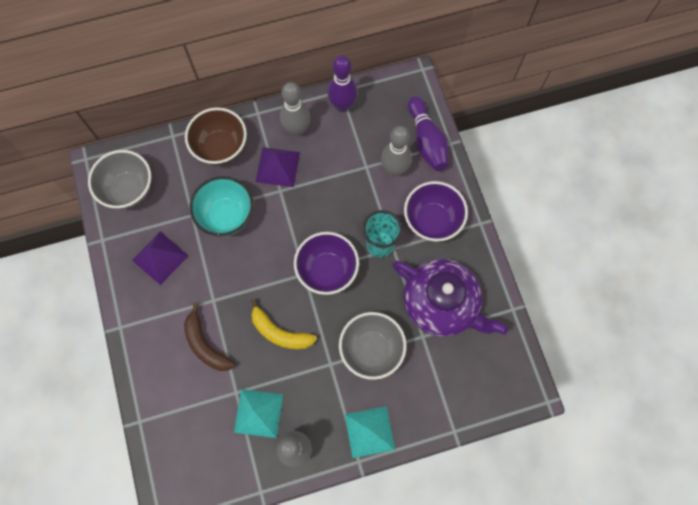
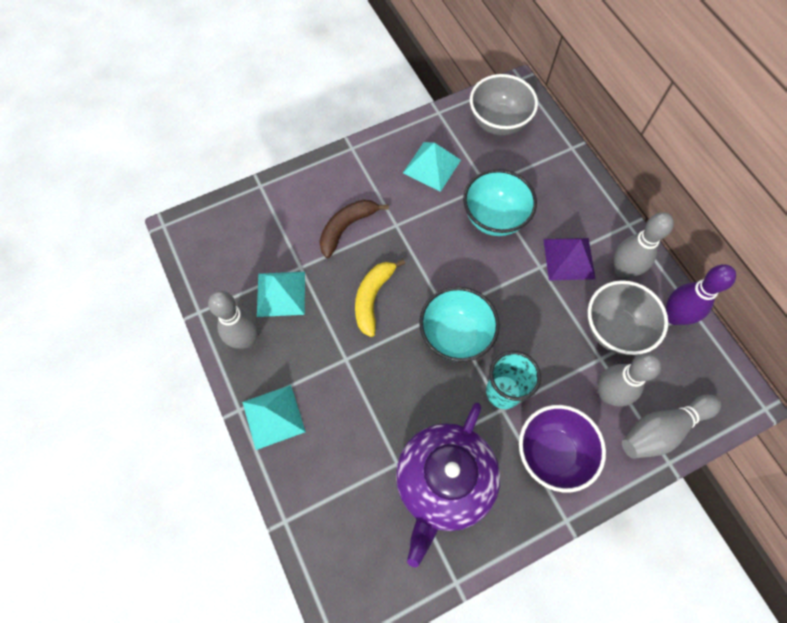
camera: 80 degrees right, 5 degrees down
purple pyramid [132,231,189,285] -> turquoise pyramid [403,142,461,192]
brown bowl [185,107,247,165] -> none
purple bowl [294,232,359,295] -> turquoise bowl [419,287,500,362]
grey bowl [339,312,407,380] -> grey bowl moved to [588,280,668,355]
purple bowling pin [408,96,448,171] -> grey bowling pin [622,394,721,459]

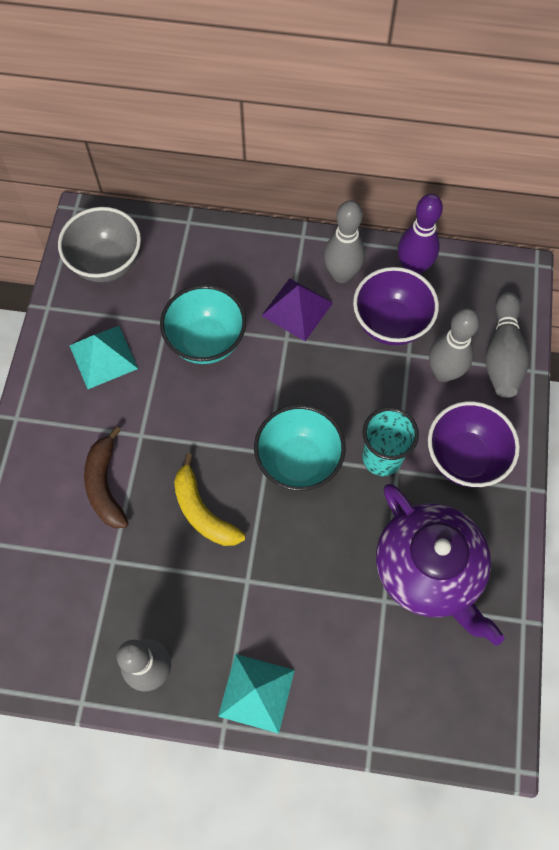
camera: 55 degrees left, 0 degrees up
turquoise pyramid [257,272,305,317] -> none
grey bowl [588,280,668,355] -> purple bowl [353,267,439,345]

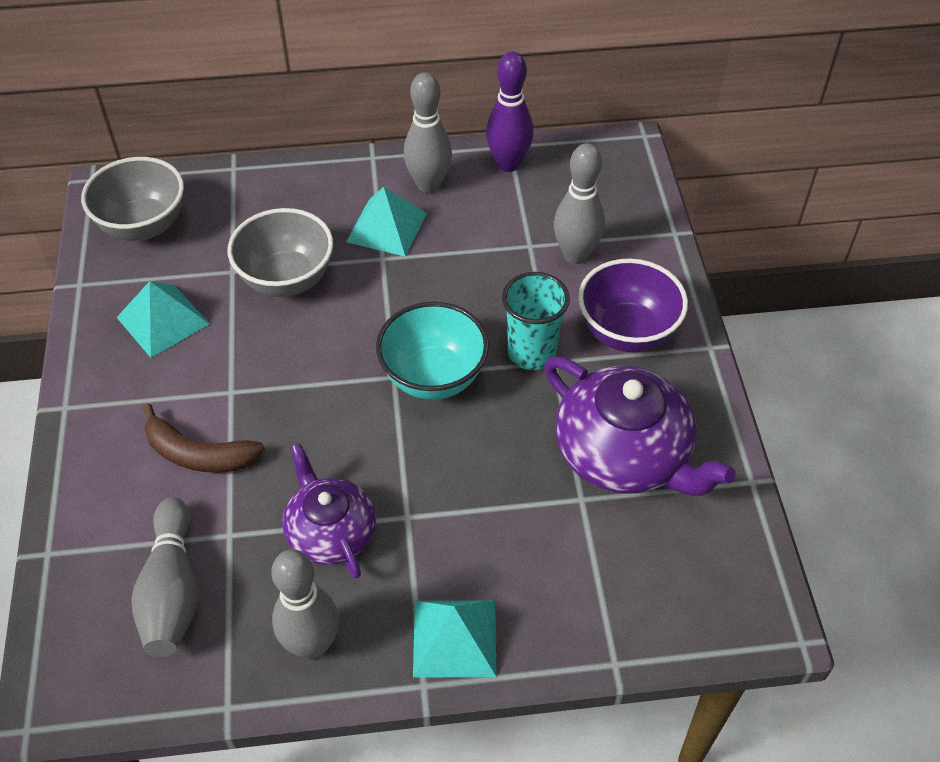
camera: 15 degrees left, 15 degrees down
brown banana [84,426,129,528] -> brown banana turned 45 degrees counterclockwise [143,404,265,473]
turquoise bowl [160,285,246,364] -> grey bowl [228,208,333,297]
yellow banana [174,453,245,546] -> none
purple pyramid [261,278,333,341] -> turquoise pyramid [346,187,427,257]
purple bowl [353,267,439,345] -> none
grey bowling pin [485,292,529,398] -> grey bowling pin moved to [131,497,197,657]
none -> purple teapot [282,443,376,579]

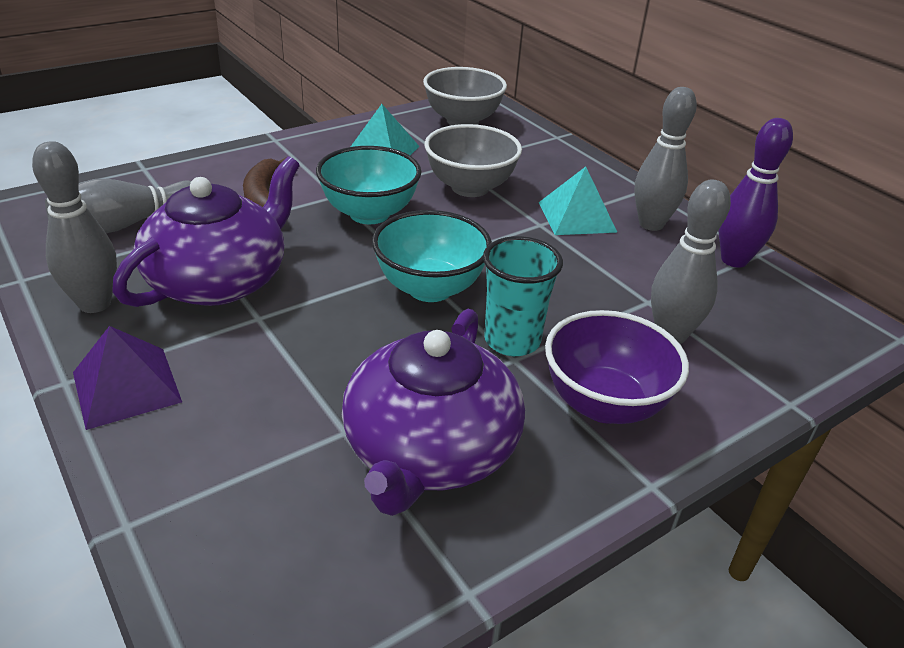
camera: 60 degrees right, 15 degrees down
purple teapot [282,443,376,579] -> purple teapot [112,156,300,307], size x1.57
turquoise pyramid [413,600,497,678] -> purple pyramid [73,326,182,430]
none -> turquoise bowl [316,146,422,224]

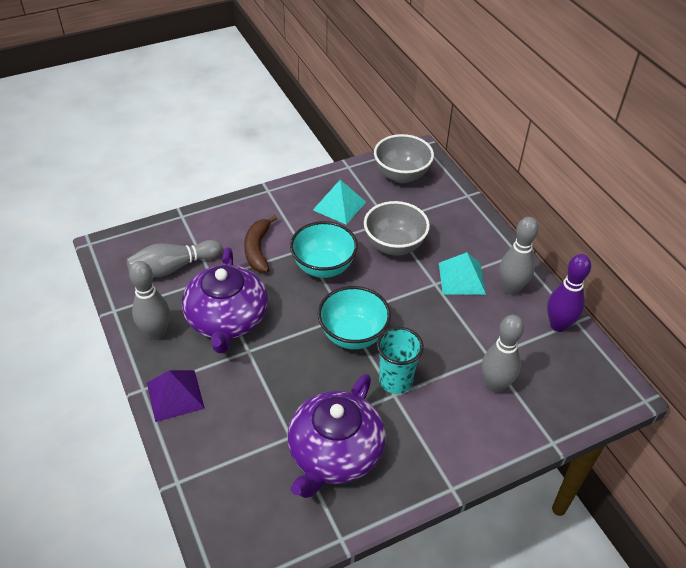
camera: 10 degrees right, 10 degrees up
purple teapot [112,156,300,307] -> purple teapot turned 135 degrees clockwise [182,247,268,353]
purple bowl [545,310,689,424] -> none

